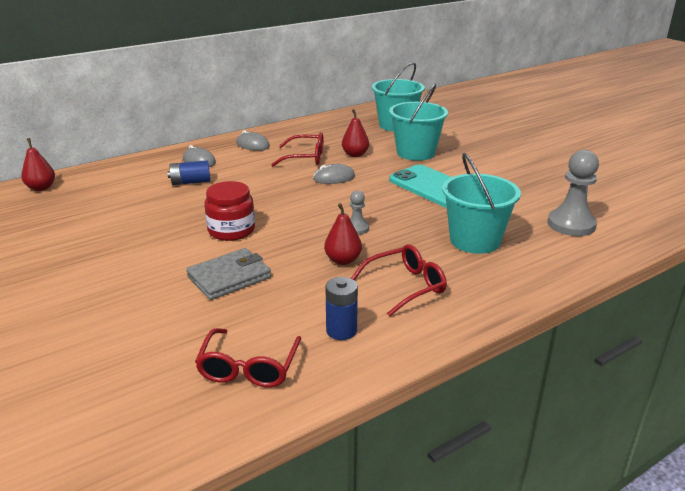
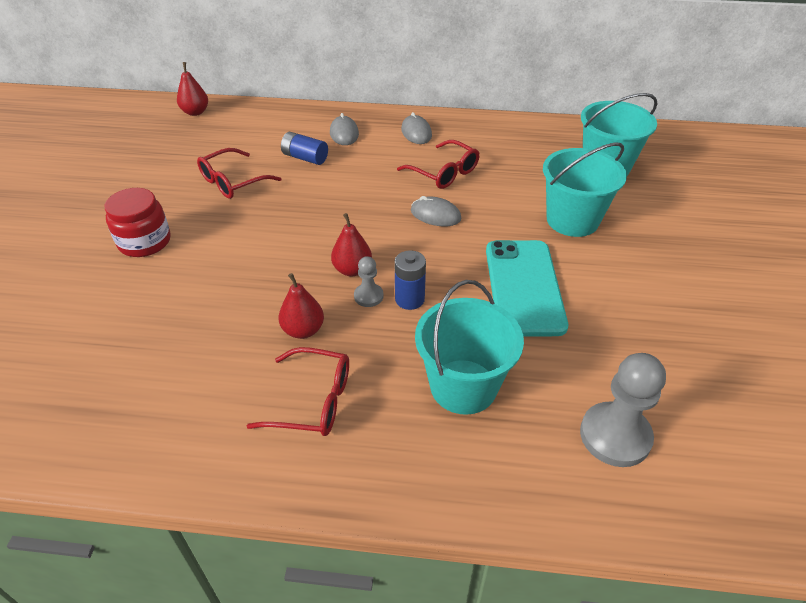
camera: 40 degrees right, 15 degrees up
grey wallet [186,248,271,300] -> none
red glasses [195,328,301,387] -> red glasses moved to [197,148,281,199]
red jar [204,181,255,241] -> red jar moved to [105,188,171,257]
blue battery [325,277,358,340] -> blue battery moved to [395,250,426,310]
red pear [342,109,369,157] -> red pear moved to [331,213,372,276]

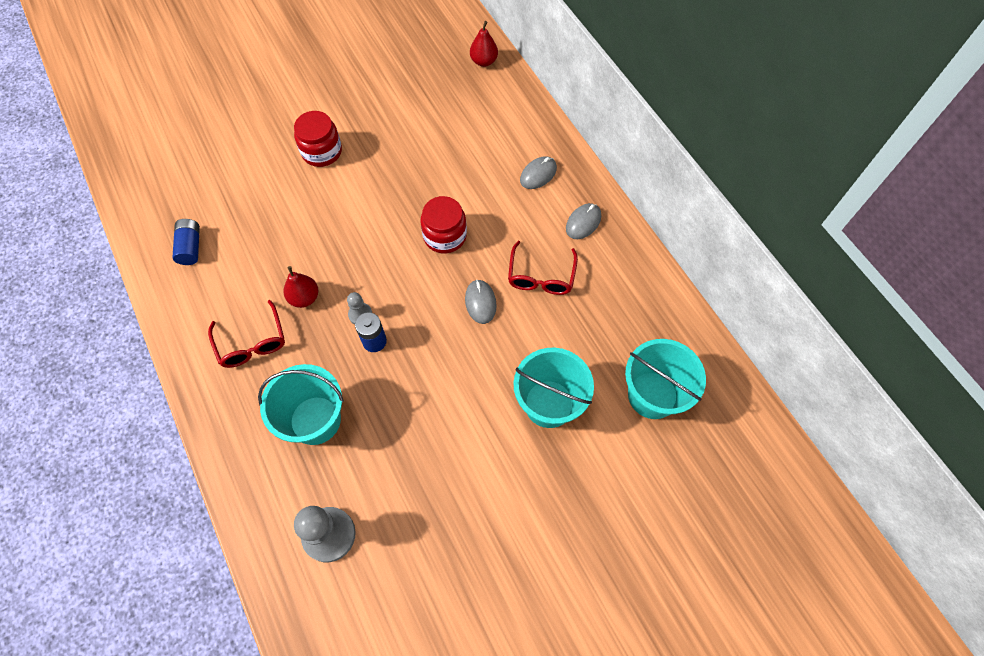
camera: 55 degrees right, 20 degrees up
red glasses [197,148,281,199] -> none
blue battery [281,132,328,165] -> blue battery moved to [172,219,200,265]
red pear [331,213,372,276] -> none
turquoise phone [486,240,568,337] -> none
none -> red jar [421,196,467,253]

